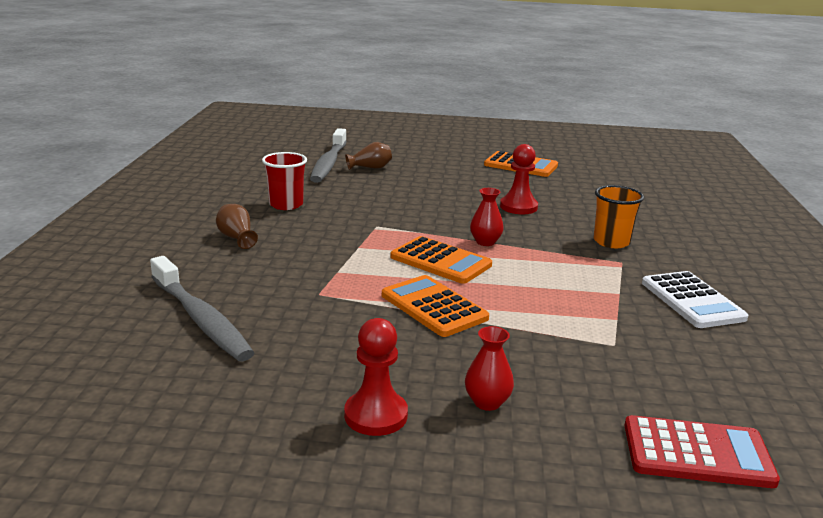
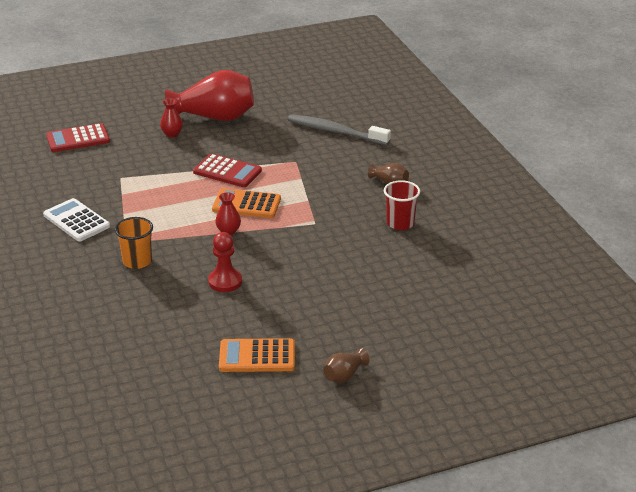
camera: 155 degrees right, 10 degrees up
grey toothbrush [310,128,347,183] -> none
red pawn [344,318,408,436] -> red vase [165,70,254,121]
brown vase [345,142,392,170] -> brown vase moved to [323,348,370,383]
orange calculator [382,275,489,337] -> red calculator [193,153,262,187]

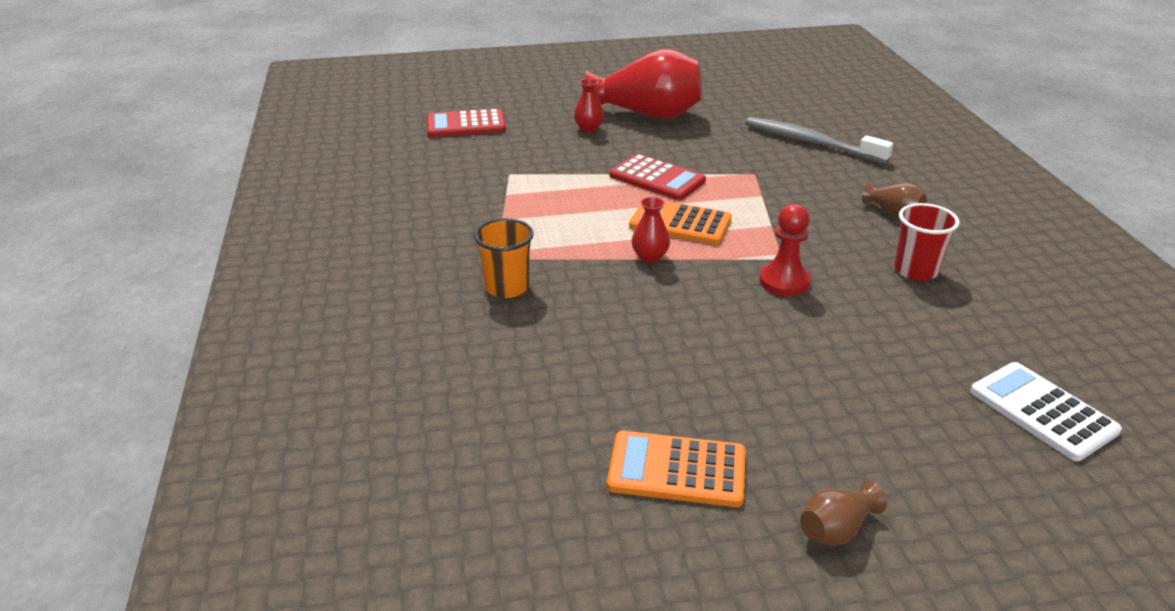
camera: 10 degrees right, 0 degrees up
white calculator [43,198,110,242] -> white calculator moved to [970,362,1122,461]
red pawn [208,232,242,292] -> red pawn moved to [759,204,811,296]

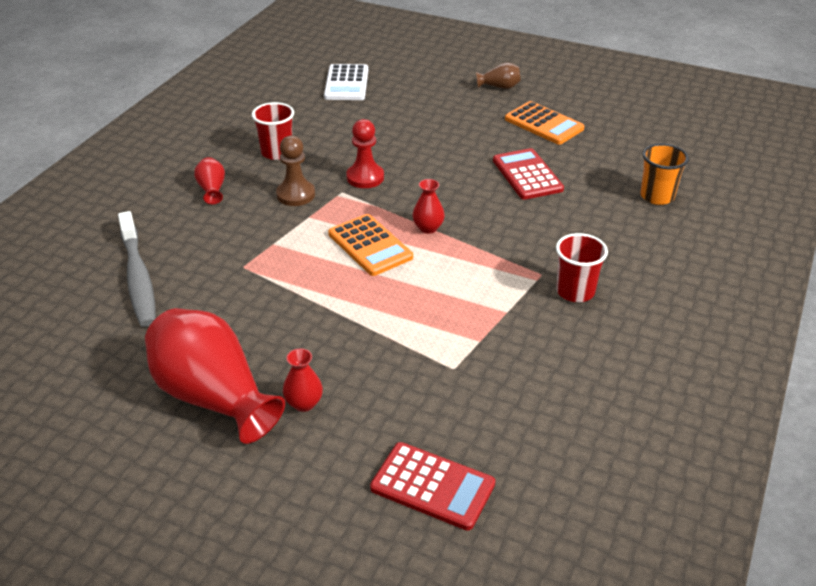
camera: 145 degrees left, 5 degrees up
orange cup [474,218,534,298] -> orange cup moved to [640,144,689,205]
red calculator [610,154,706,200] -> red calculator moved to [493,148,564,200]
brown vase [862,183,927,217] -> red vase [194,157,225,204]
none -> brown pawn [276,136,315,206]
none -> red cup [556,233,608,302]

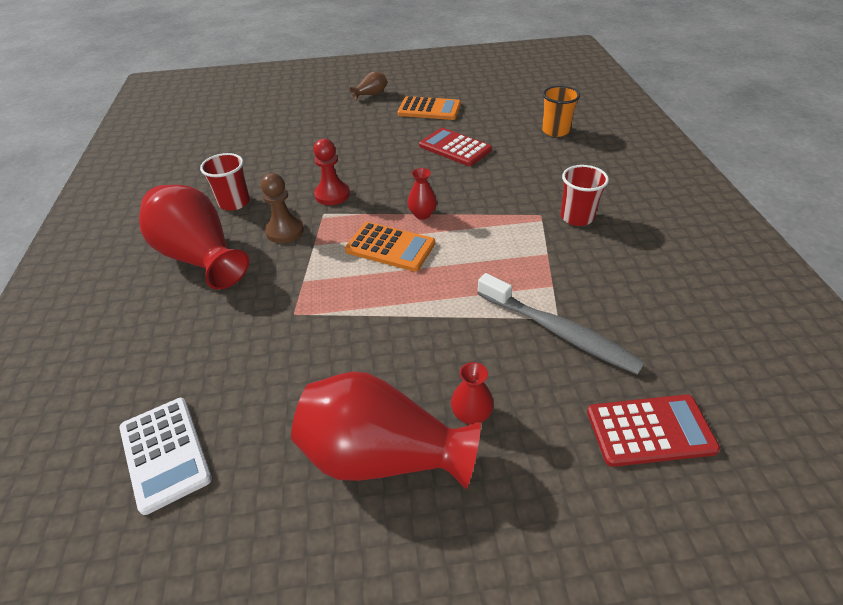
camera: 30 degrees left, 5 degrees up
grey toothbrush [118,211,156,327] -> grey toothbrush moved to [477,273,645,375]
red vase [194,157,225,204] -> red vase [139,185,249,290], size x2.30
white calculator [324,64,368,100] -> white calculator moved to [119,398,212,515]

